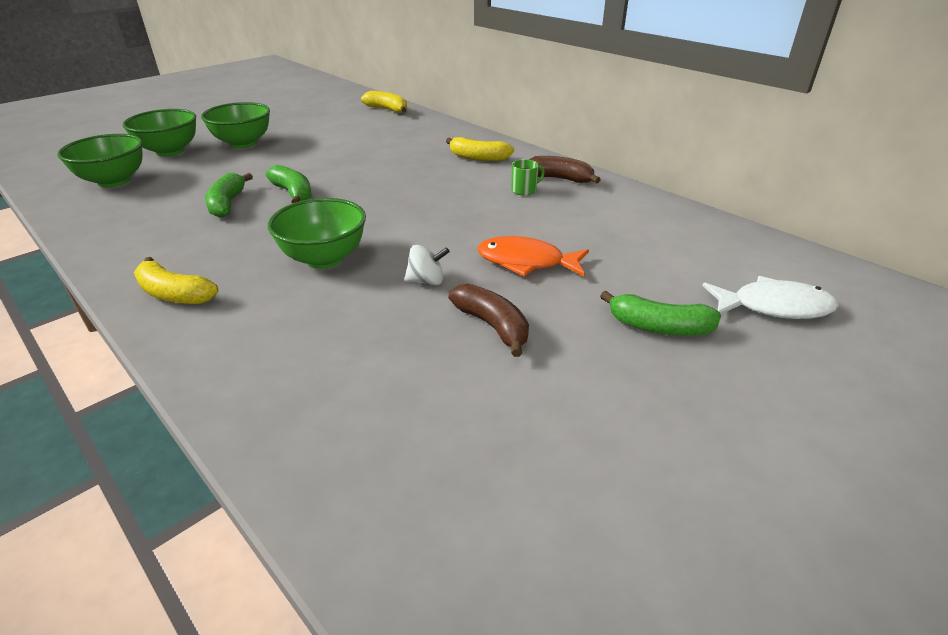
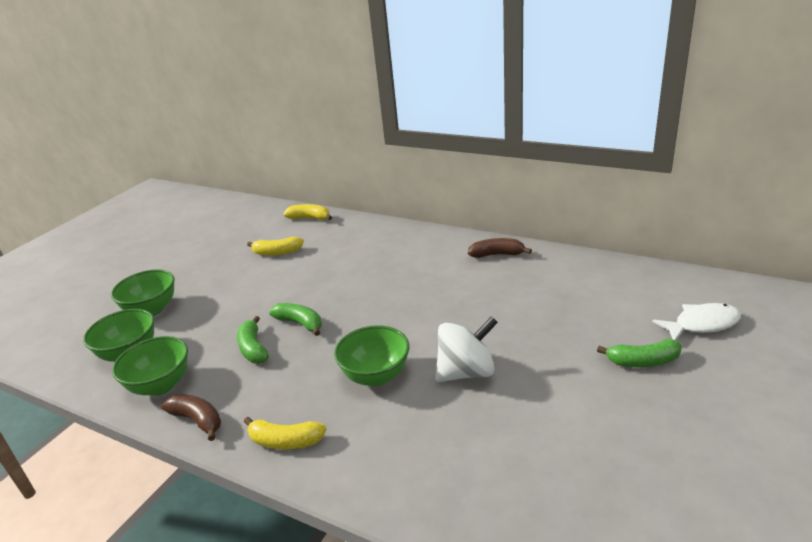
camera: 15 degrees left, 5 degrees down
green bowl [201,102,270,148] -> green bowl moved to [112,336,188,396]
white spinning top [404,245,450,285] -> white spinning top [435,316,498,382], size x1.98
yellow banana [446,137,514,161] -> yellow banana moved to [247,237,304,256]
brown banana [448,283,529,357] -> brown banana moved to [161,394,221,441]
orange fish [478,236,589,277] -> none
green mug [511,159,545,196] -> none

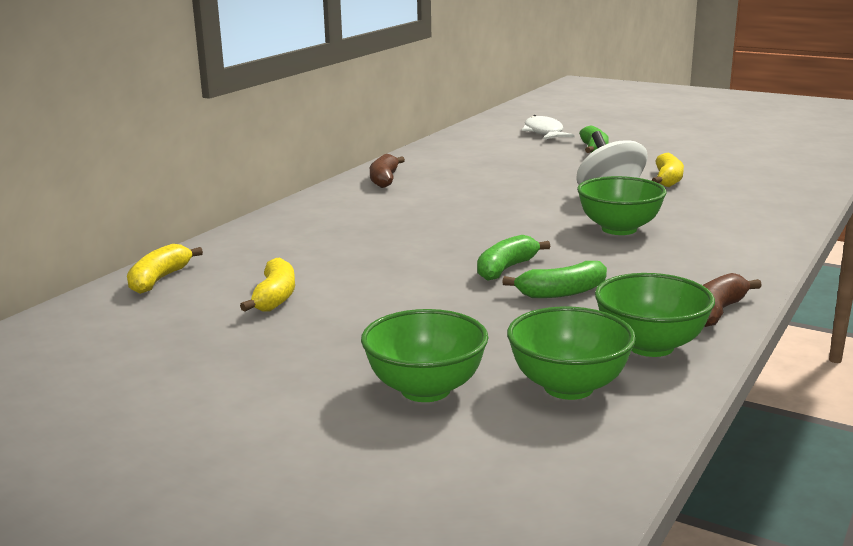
camera: 90 degrees left, 10 degrees down
yellow banana [244,417,327,449] -> yellow banana moved to [652,152,684,187]

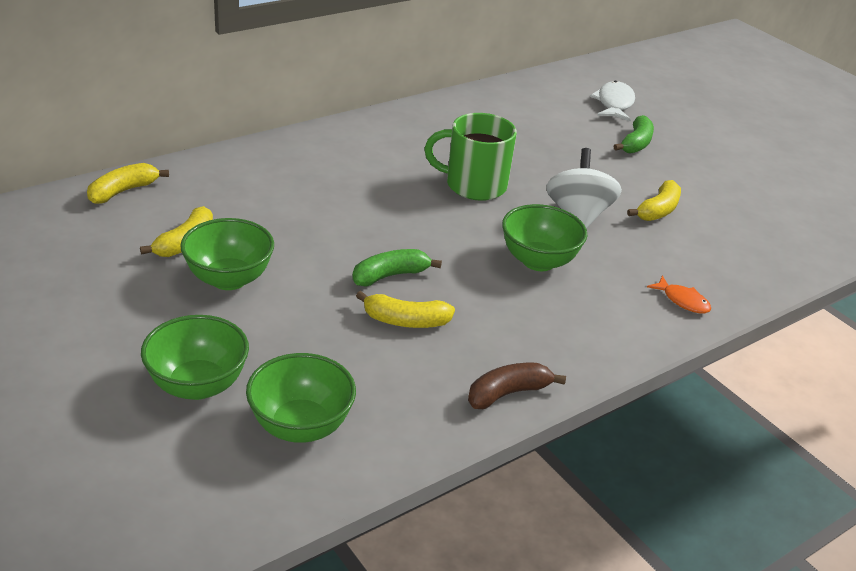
camera: 20 degrees right, 15 degrees up
brown banana [370,154,405,188] -> none
green banana [502,261,607,298] -> yellow banana [356,291,455,328]
green bowl [595,273,715,357] -> green bowl moved to [180,218,274,290]
none -> green mug [424,113,517,201]
none -> orange fish [647,275,711,313]

